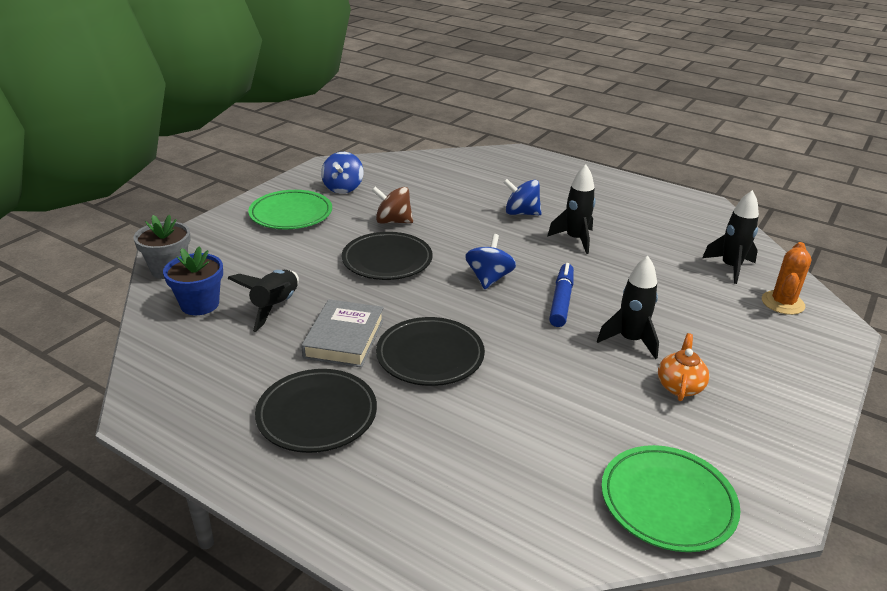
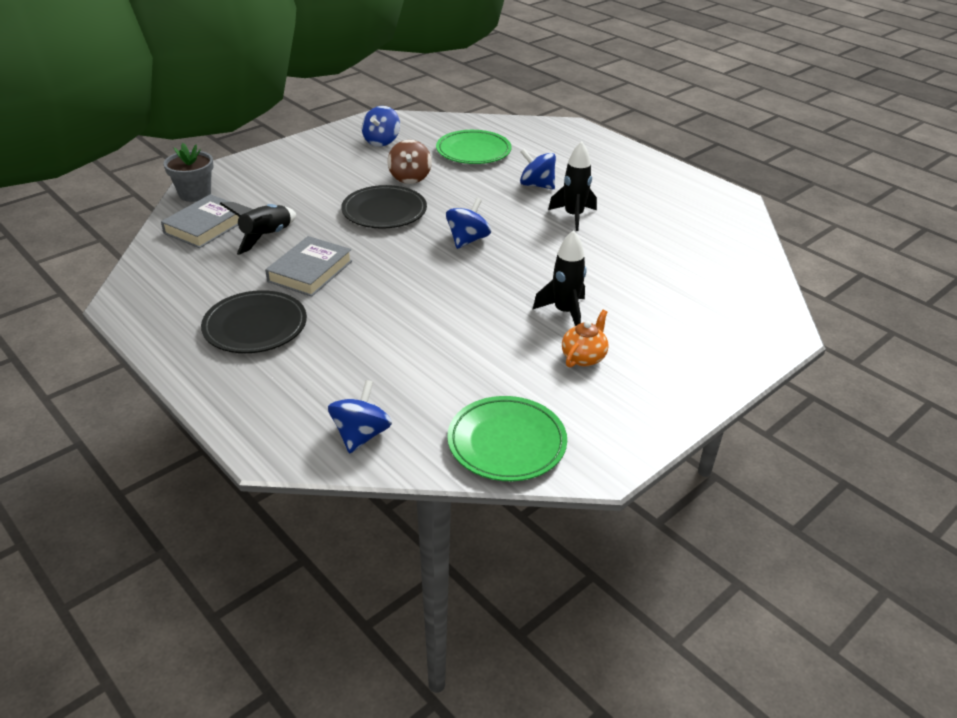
camera: 15 degrees right, 5 degrees up
blue flower pot [163,246,223,315] -> grey book [161,194,239,248]
green plate [248,190,332,229] -> green plate moved to [436,130,512,164]
brown spinning top [372,187,413,224] -> brown spinning top turned 120 degrees counterclockwise [387,140,432,184]
black plate [376,317,485,386] -> none
blue marker [549,263,574,327] -> none
black rocket [702,190,759,284] -> none
orange cactus [762,242,811,315] -> none
none -> blue spinning top [328,380,392,453]

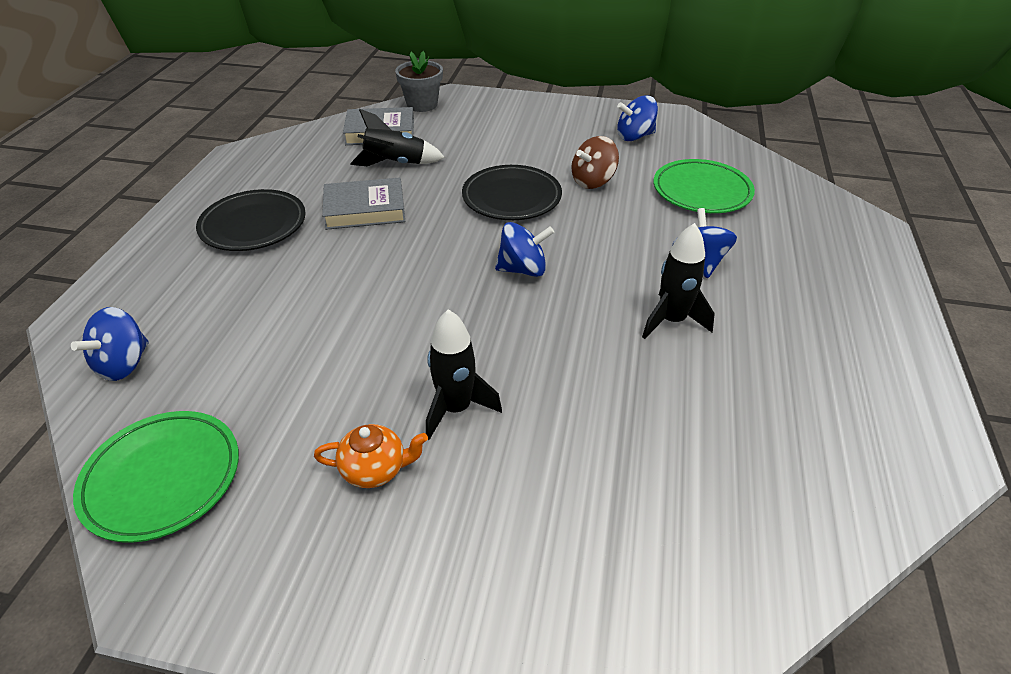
camera: 55 degrees right, 5 degrees up
blue spinning top [328,380,392,453] -> blue spinning top turned 135 degrees clockwise [71,307,149,381]

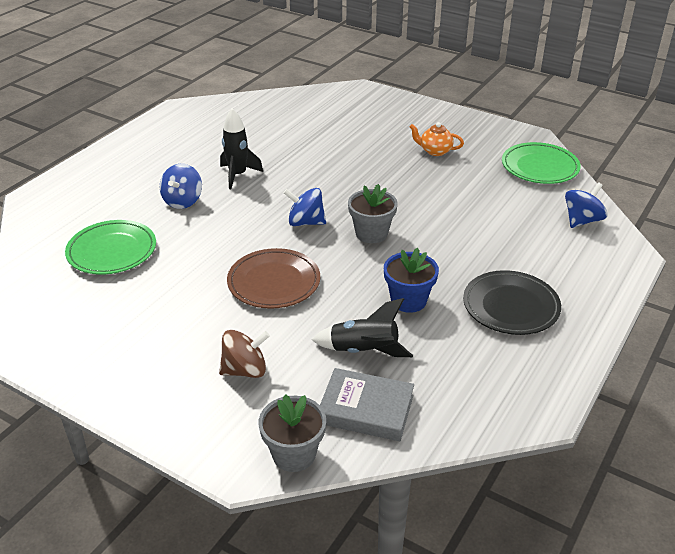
camera: 160 degrees left, 5 degrees down
grey book [322,178,405,230] -> blue flower pot [384,248,439,313]
black rocket [426,309,502,440] -> none
black plate [462,165,562,220] -> brown plate [227,248,320,309]
brown spinning top [571,136,619,189] -> brown spinning top moved to [219,330,270,378]
blue spinning top [617,95,658,141] -> none
none -> grey flower pot [348,184,398,243]

